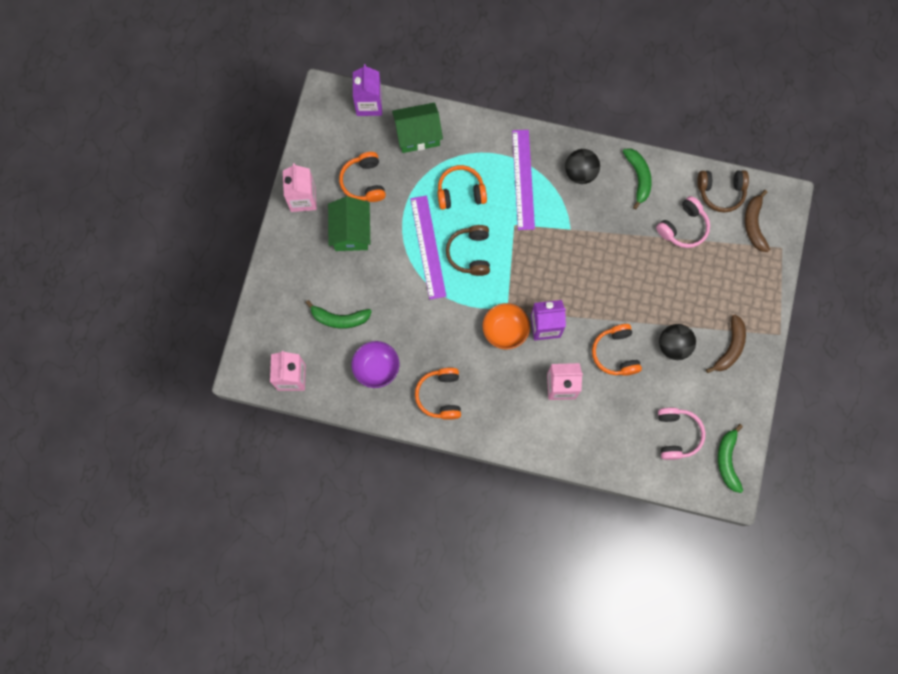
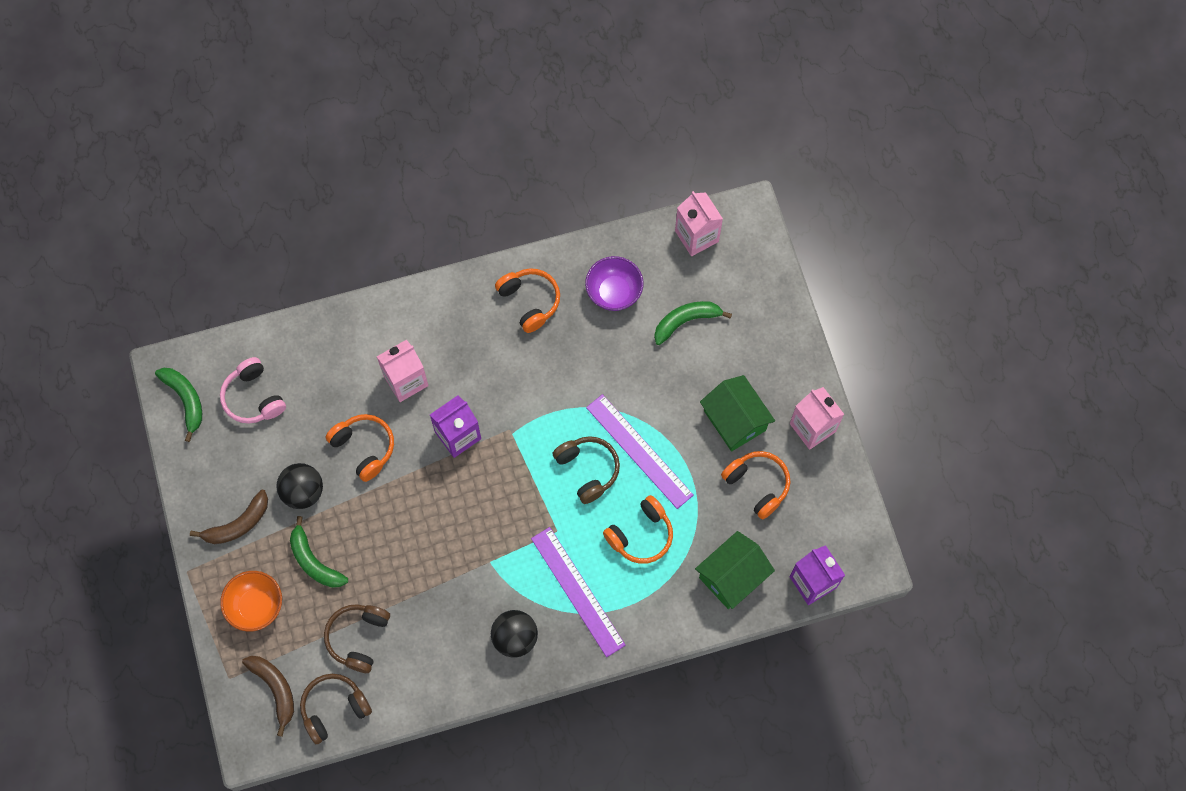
camera: 150 degrees right, 5 degrees down
orange bowl [482,303,530,350] -> orange bowl moved to [220,571,282,632]
green banana [623,148,652,210] -> green banana moved to [290,516,348,588]
pink headphones [656,196,710,248] -> brown headphones [324,604,390,673]
brown banana [706,315,746,373] -> brown banana turned 120 degrees counterclockwise [190,490,268,544]

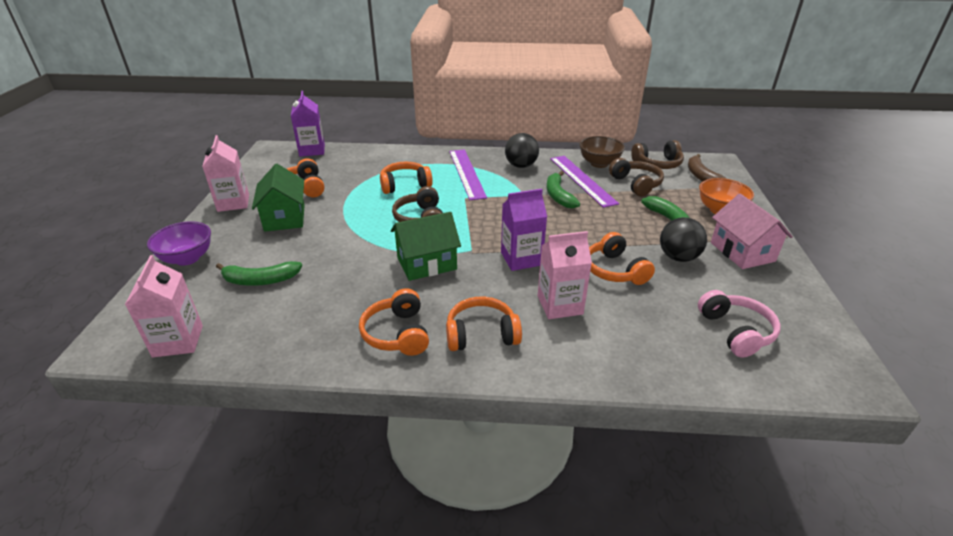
camera: 160 degrees left, 35 degrees down
green banana [155,368,202,442] -> green banana moved to [547,171,580,209]
brown banana [190,490,268,544] -> pink house [711,194,793,269]
brown headphones [324,604,390,673] -> brown headphones turned 60 degrees counterclockwise [609,158,664,196]
purple bowl [585,256,643,311] -> purple bowl moved to [147,221,211,266]
purple ruler [586,394,694,509] -> purple ruler moved to [550,156,619,208]
green house [695,531,775,609] -> green house moved to [391,212,461,281]
none -> orange headphones [446,297,522,351]
none -> brown bowl [579,136,625,168]

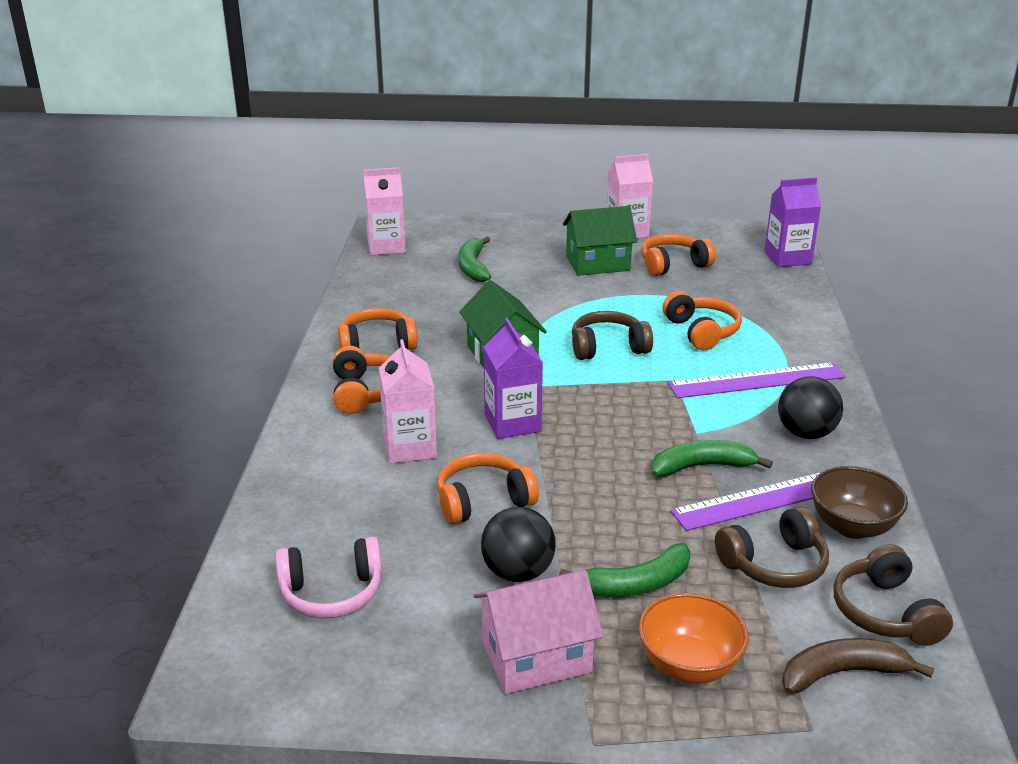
camera: 90 degrees right, 5 degrees down
purple bowl [147,221,211,266] -> none

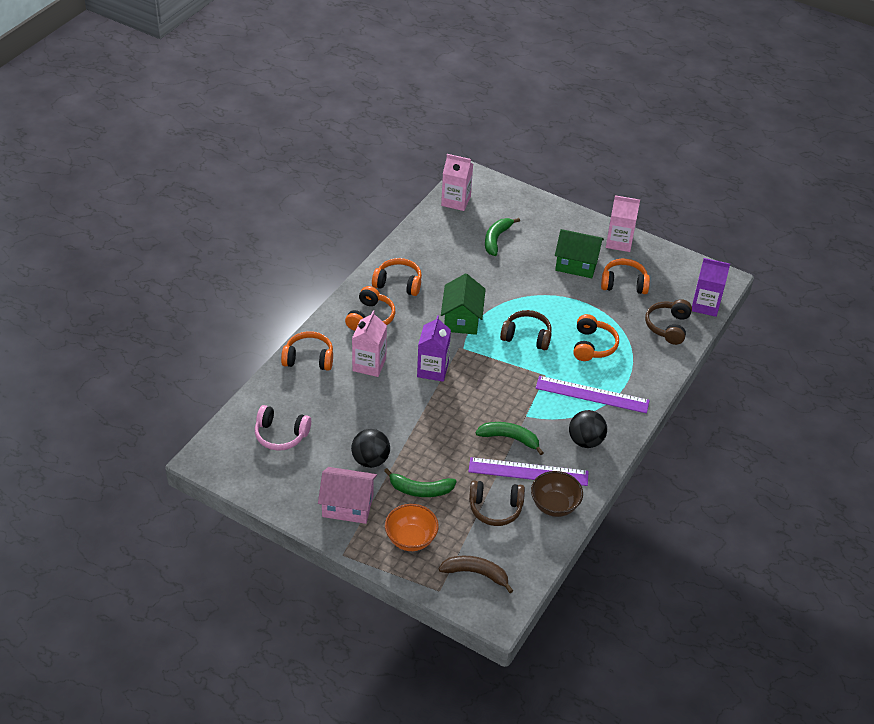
camera: 25 degrees right, 15 degrees up
orange headphones [437,453,539,525] -> orange headphones moved to [281,331,333,371]
brown headphones [834,544,953,646] -> brown headphones moved to [645,299,692,345]

